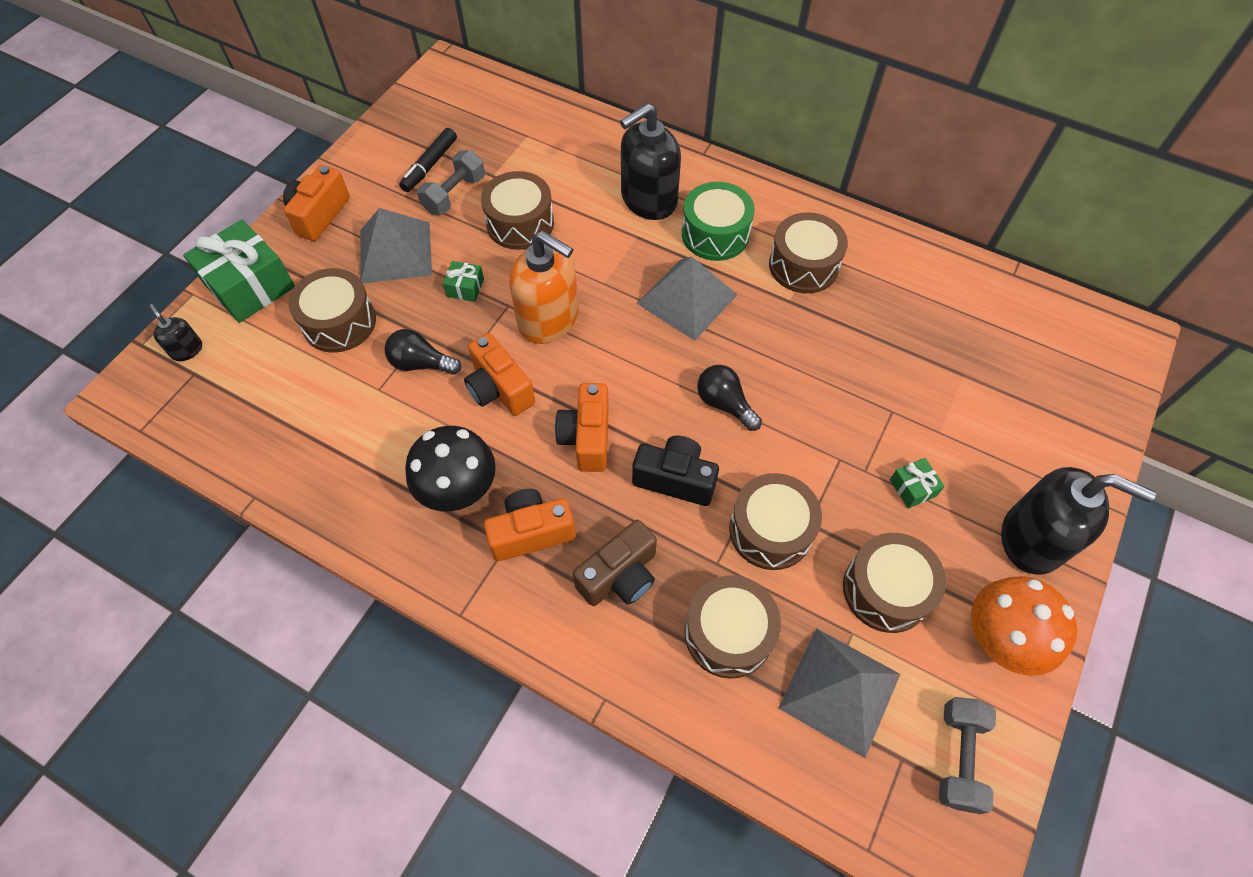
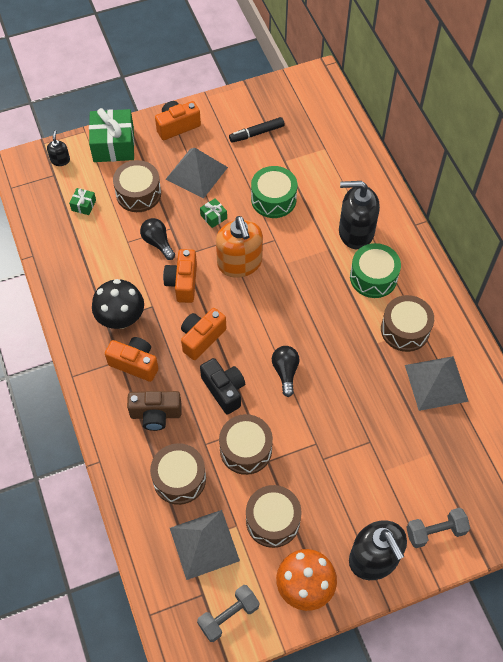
camera: 40 degrees right, 0 degrees up
grey dumbbell [417,150,485,215] -> grey dumbbell moved to [406,508,470,548]
brown drum [481,171,554,250] -> green drum [251,166,297,218]
grey pyramid [637,256,738,341] -> grey pyramid moved to [405,356,469,411]
green gift [890,458,945,508] -> green gift moved to [69,188,96,215]

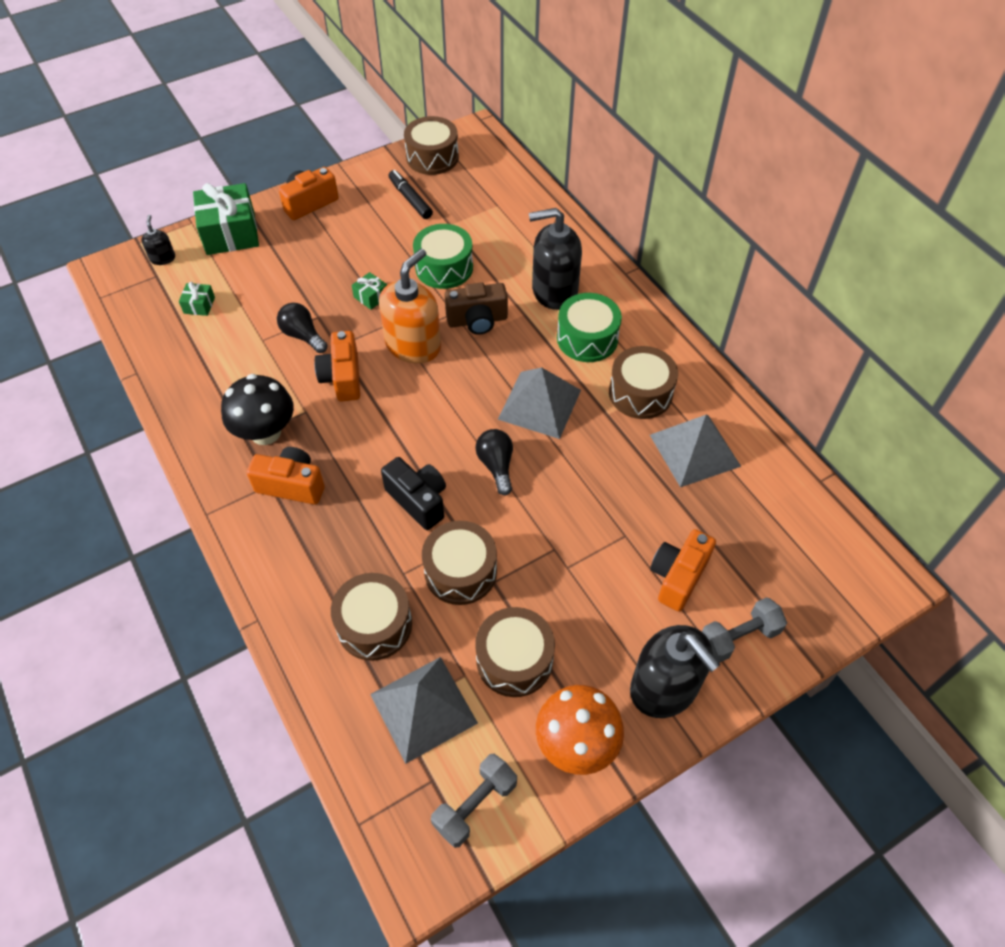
camera: 10 degrees left, 5 degrees down
brown drum [113,160,161,212] -> brown drum moved to [404,116,459,175]
brown camera [127,391,182,431] -> brown camera moved to [444,282,508,335]
grey pyramid [166,148,228,199] -> grey pyramid moved to [497,367,581,439]
orange camera [181,308,226,360] -> orange camera moved to [650,529,716,612]
orange soap dispenser [216,216,263,278] -> orange soap dispenser turned 120 degrees counterclockwise [379,249,441,364]
black marker [229,117,285,143] -> black marker turned 90 degrees clockwise [388,170,433,219]

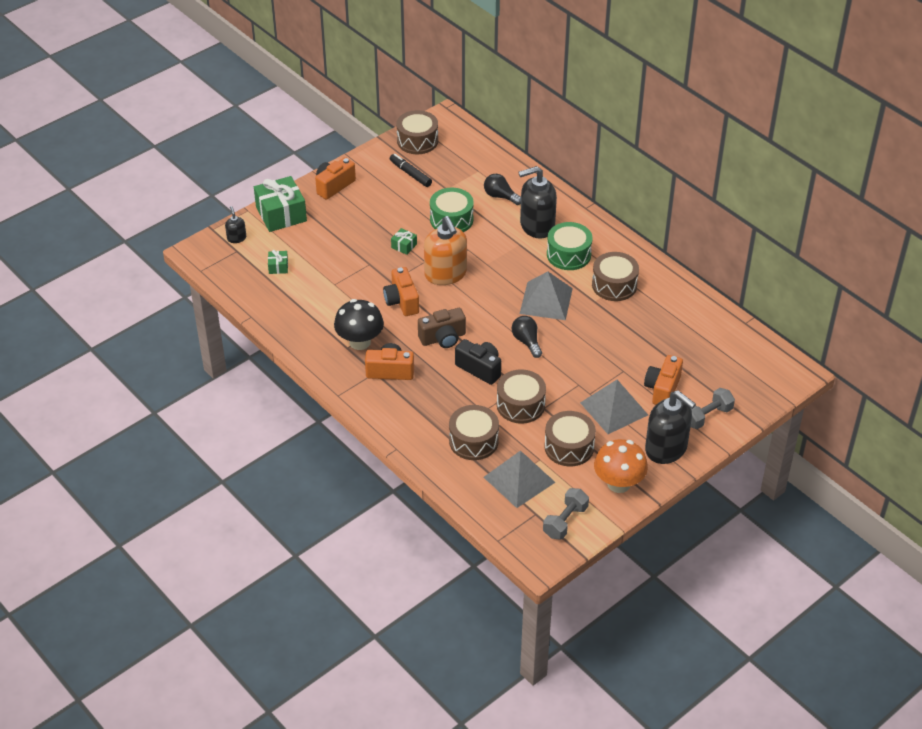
camera: 10 degrees left, 10 degrees down
black light bulb [277,303,328,353] -> black light bulb moved to [484,174,521,205]
orange soap dispenser [379,249,441,364] -> orange soap dispenser turned 135 degrees clockwise [424,216,467,285]
brown camera [444,282,508,335] -> brown camera moved to [418,308,466,348]
grey pyramid [650,415,741,487] -> grey pyramid moved to [580,380,648,434]

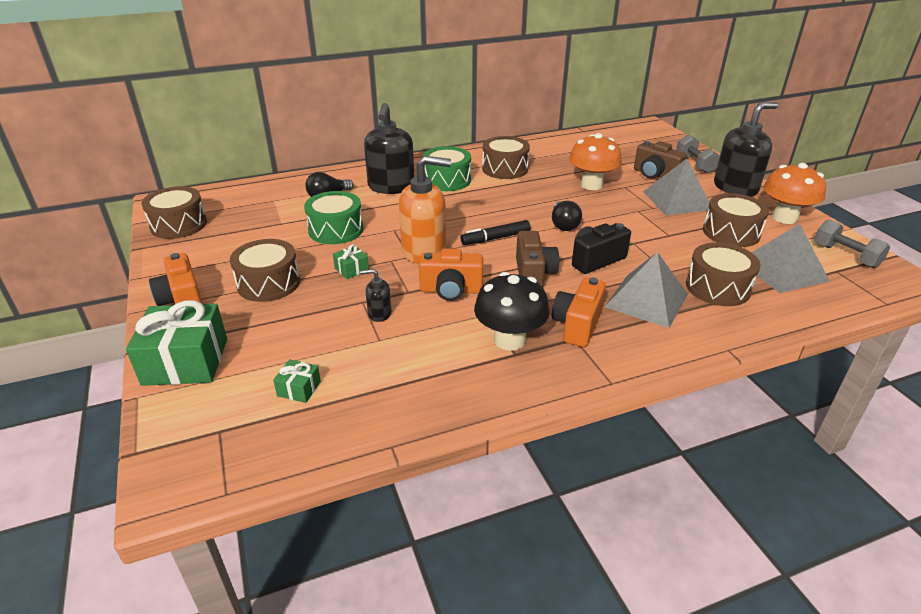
camera: 70 degrees left, 10 degrees down
black soap dispenser [225,206,246,243] -> black soap dispenser moved to [360,269,391,322]
black marker [390,154,432,187] -> black marker moved to [461,220,531,245]
brown drum [497,369,546,424] -> brown drum moved to [230,239,300,302]
black light bulb [512,316,542,358] -> black light bulb turned 90 degrees counterclockwise [552,201,582,231]
grey pyramid [520,271,573,320] -> grey pyramid moved to [605,252,688,328]
orange camera [644,355,683,405] -> brown camera [634,141,687,179]
none -> orange mushroom [569,133,622,190]

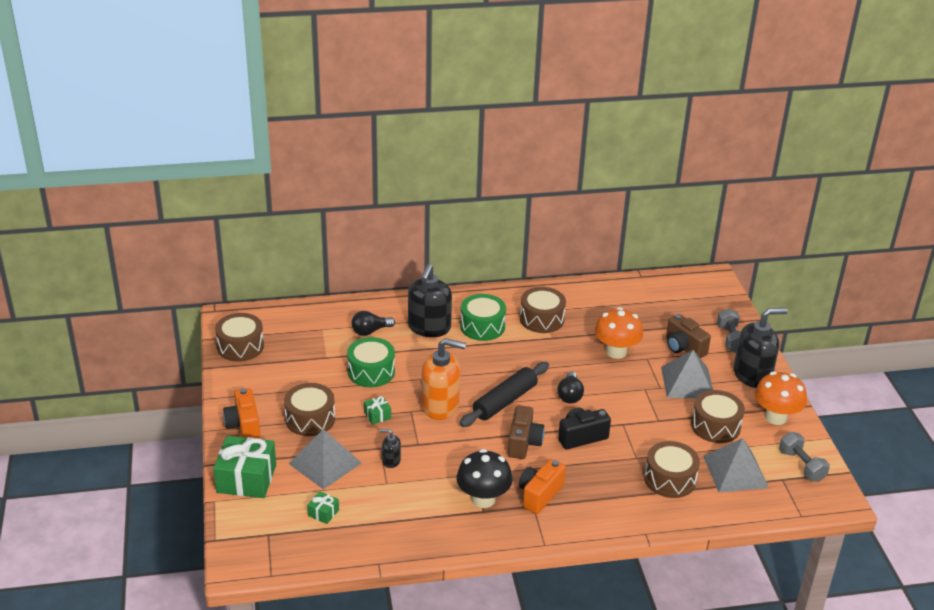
camera: 10 degrees right, 0 degrees up
orange camera [419,249,483,301] -> none
black marker [461,220,531,245] -> black rolling pin [460,362,549,427]
grey pyramid [605,252,688,328] -> grey pyramid moved to [288,429,362,490]

